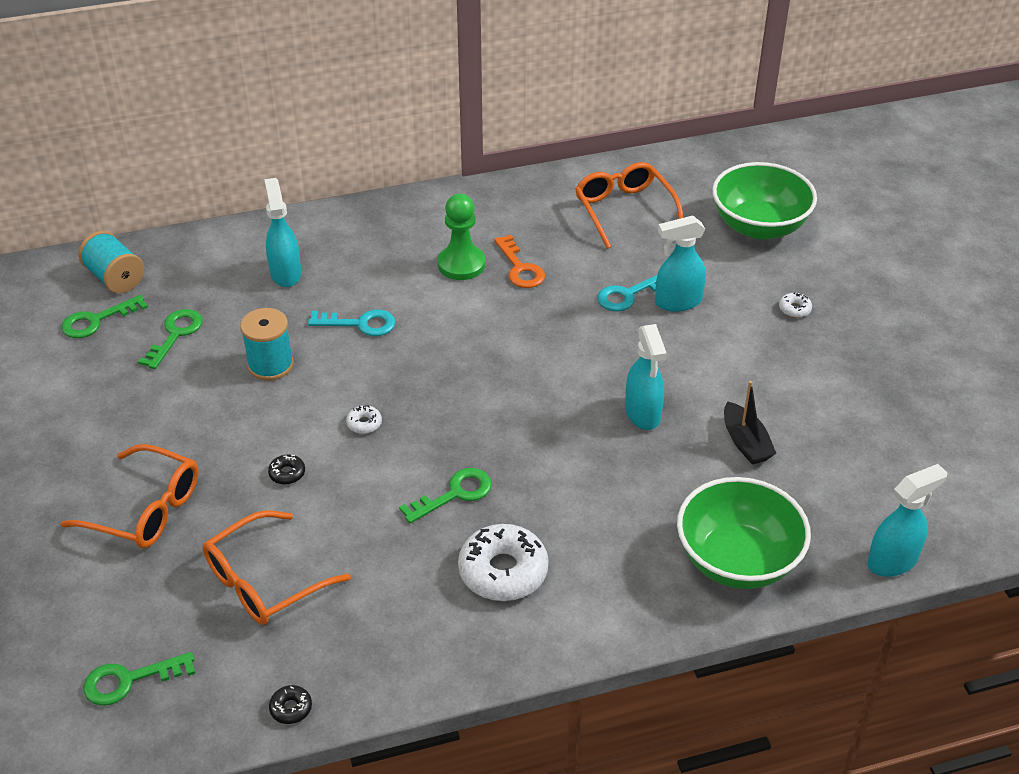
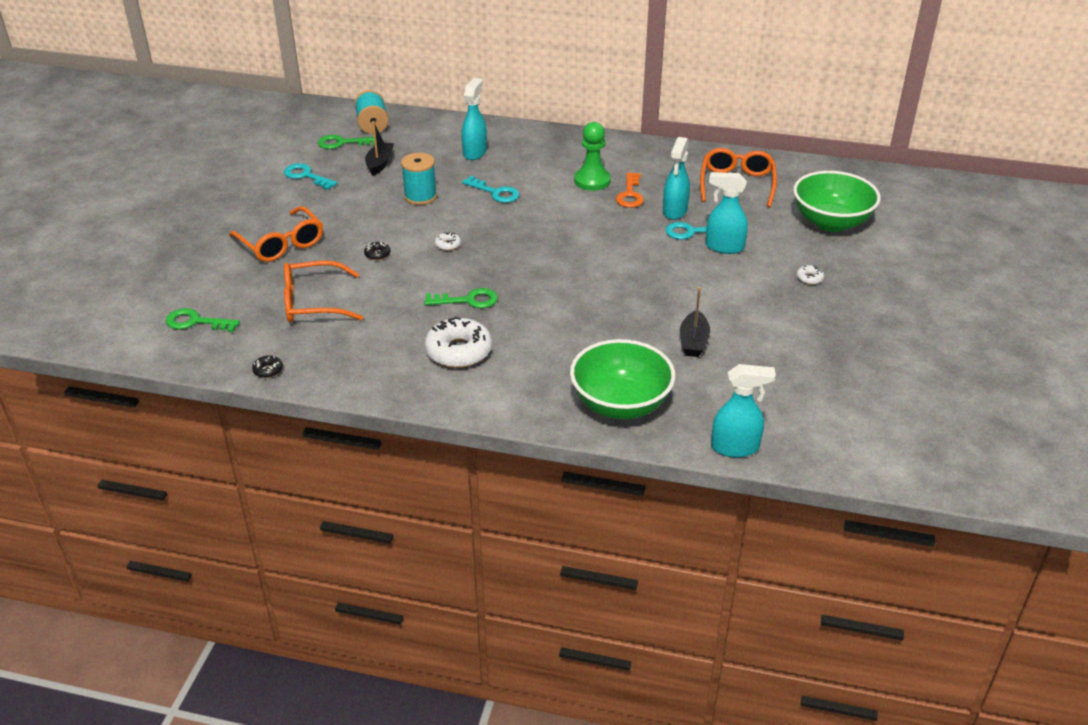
camera: 30 degrees right, 5 degrees down
green key [138,309,203,369] -> black boat [365,121,394,176]
turquoise spray bottle [625,324,667,430] -> turquoise spray bottle moved to [663,137,690,220]
none -> turquoise key [284,163,337,190]

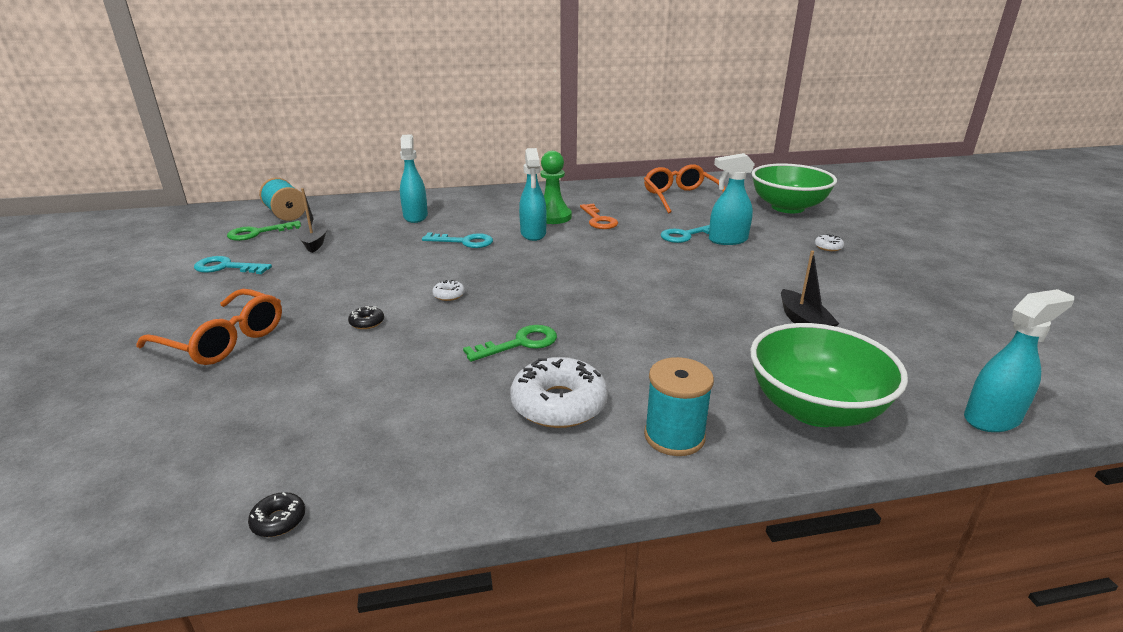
camera: 25 degrees left, 10 degrees down
green key [166,308,240,332] -> none
orange glasses [284,261,363,322] -> none
turquoise spool [401,153,437,205] -> turquoise spool moved to [644,357,714,456]
turquoise spray bottle [663,137,690,220] -> turquoise spray bottle moved to [519,148,547,241]

